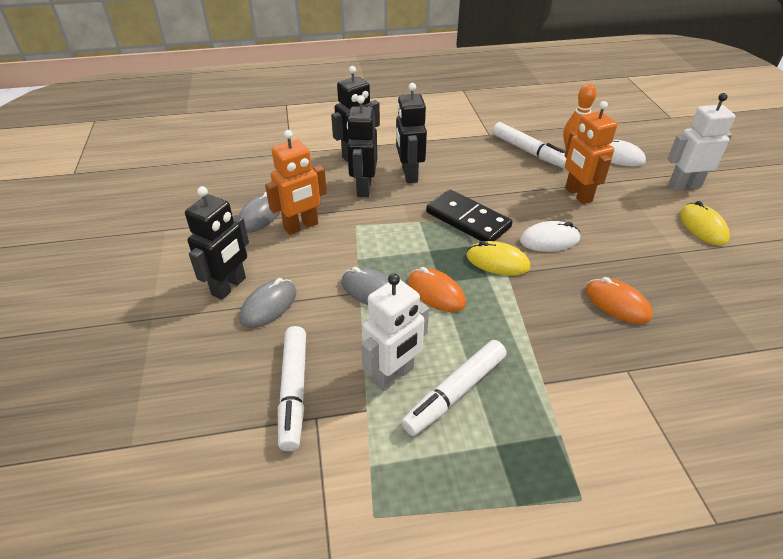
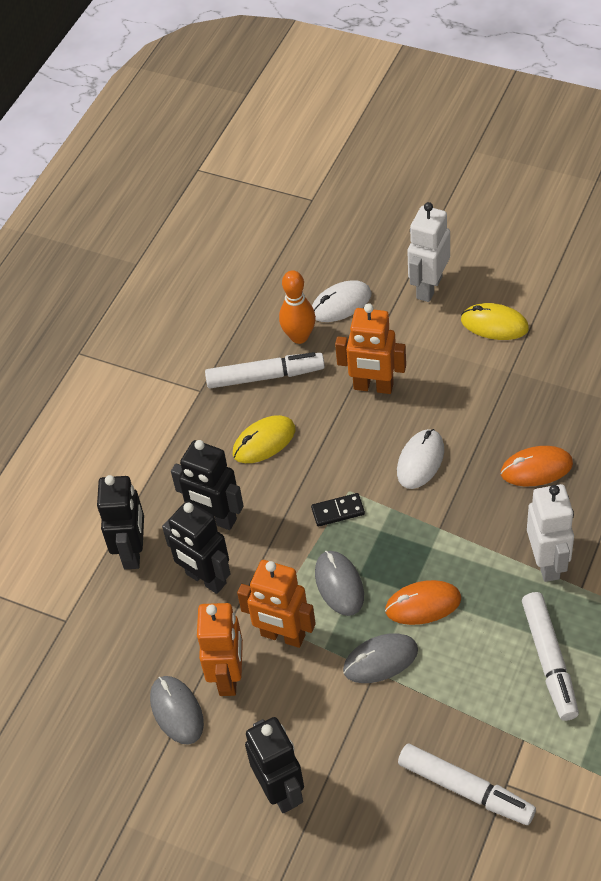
camera: 50 degrees left, 10 degrees up
grey mouse [239,278,297,328] -> grey mouse moved to [315,551,364,616]
white robot [361,273,429,391] -> white robot moved to [527,484,574,582]
black domino [426,189,512,241] -> black domino [311,493,365,527], size x0.50
yellow mouse [467,241,530,276] -> yellow mouse moved to [233,415,295,463]
none -> orange robot [237,560,316,648]

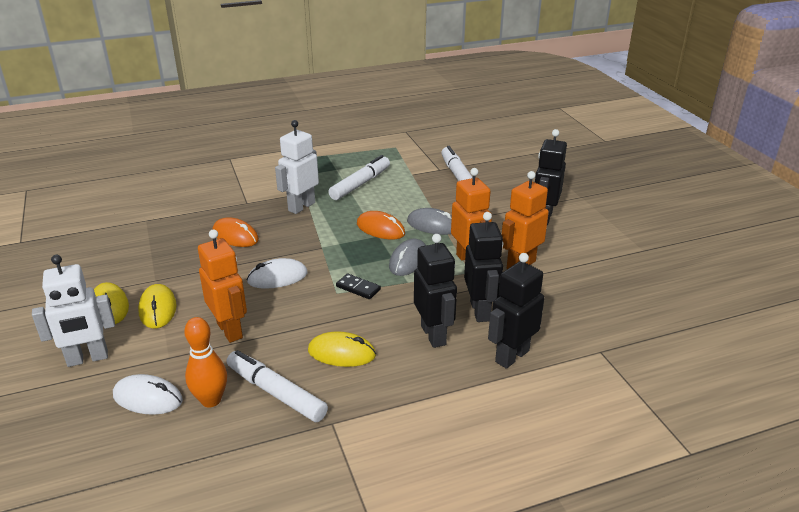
camera: 140 degrees left, 20 degrees down
grey mouse [150,676,204,745] -> none
none -> yellow mouse [138,284,177,329]

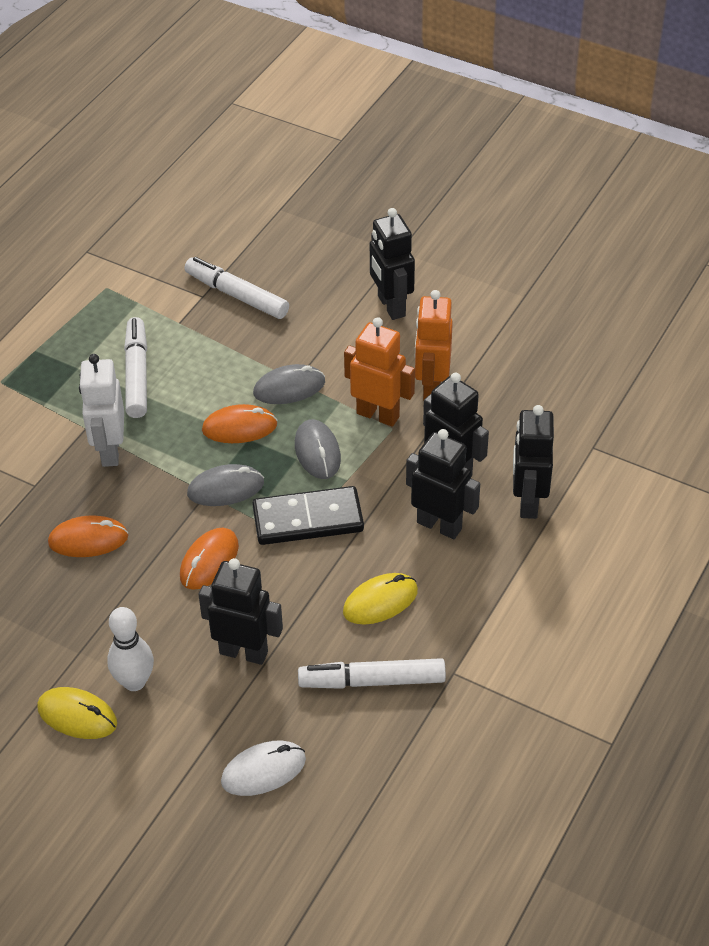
camera: 40 degrees left, 15 degrees up
white robot [32,255,115,367] -> none
yellow mouse [138,284,177,329] -> white bowling pin [107,607,154,691]
orange bowling pin [184,317,227,407] -> none
orange robot [198,229,247,343] -> black robot [199,558,283,665]
white mouse [247,258,308,289] -> orange mouse [180,528,239,590]
black domino [336,273,381,299] -> black domino [252,486,364,545], size x2.00
none -> grey mouse [187,464,264,506]

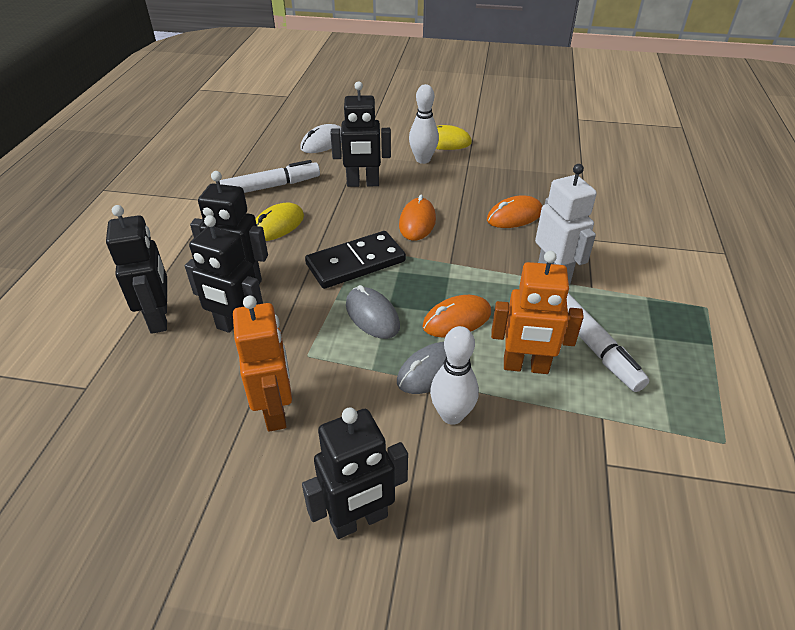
camera: 160 degrees right, 5 degrees down
white marker [184,257,289,319] -> none
grey mouse [187,464,264,506] -> none
orange robot [344,317,415,427] -> orange robot moved to [491,251,584,374]
black robot [370,208,415,320] -> black robot turned 105 degrees clockwise [302,408,408,539]
none -> white bowling pin [430,326,479,425]

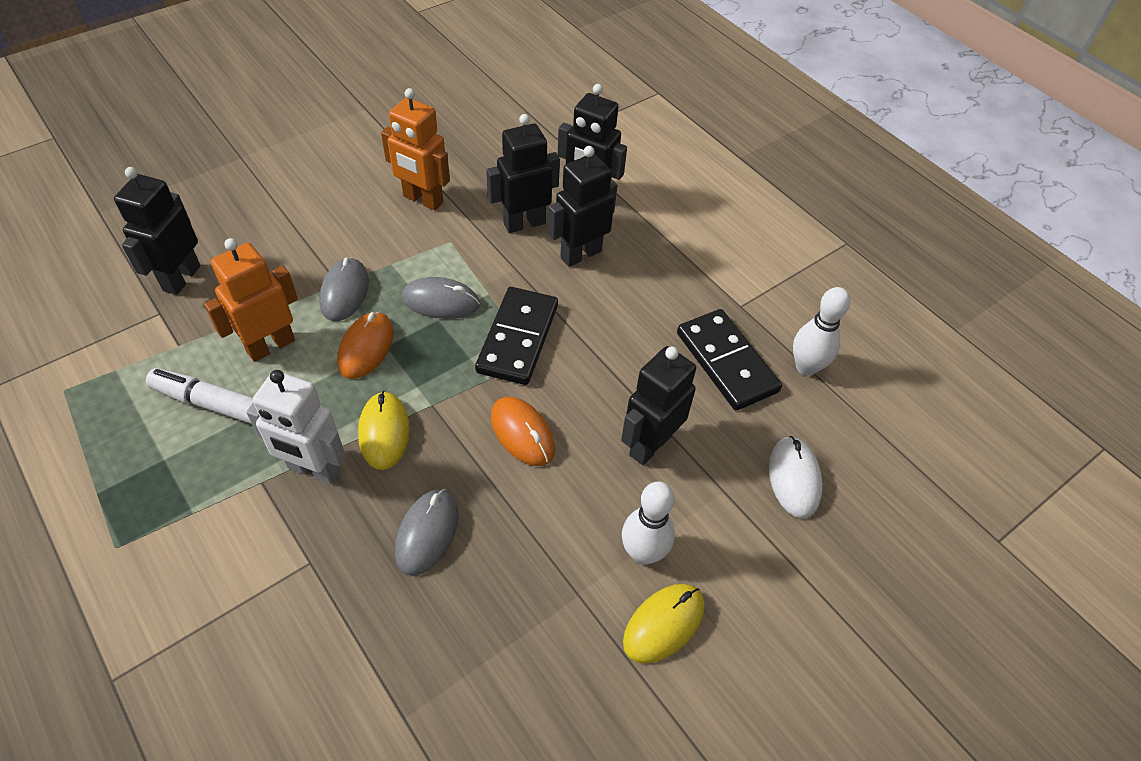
camera: 130 degrees right, 10 degrees up
white marker [220,160,320,193] -> black domino [677,309,782,411]
yellow mouse [256,203,304,241] -> yellow mouse moved to [358,391,410,470]
black robot [302,408,408,539] -> black robot moved to [114,167,200,295]
white bowling pin [430,326,479,425] -> white bowling pin moved to [793,287,850,376]
orange mouse [487,195,542,228] -> grey mouse [395,489,458,576]

